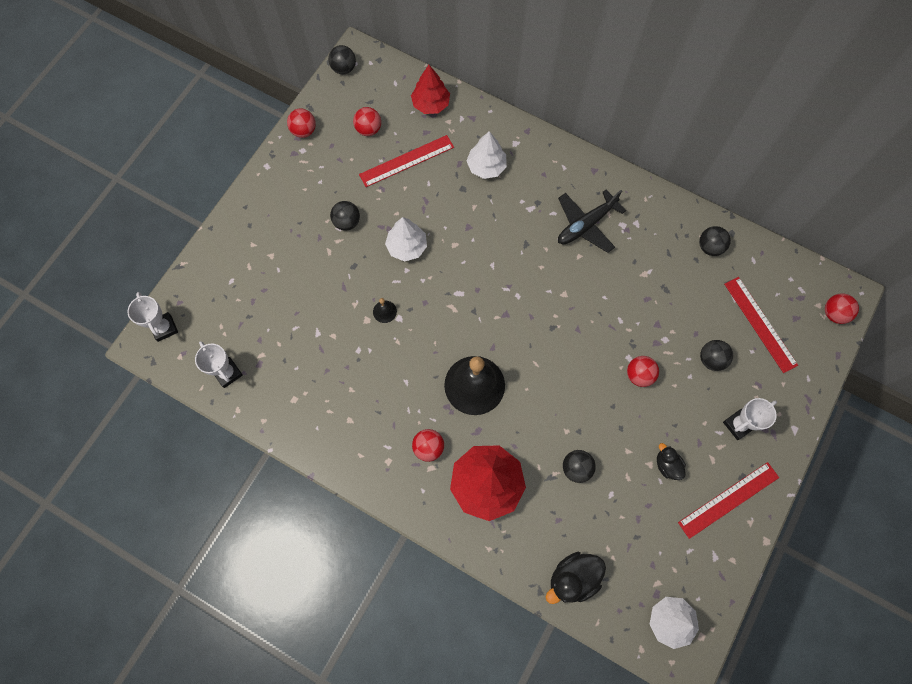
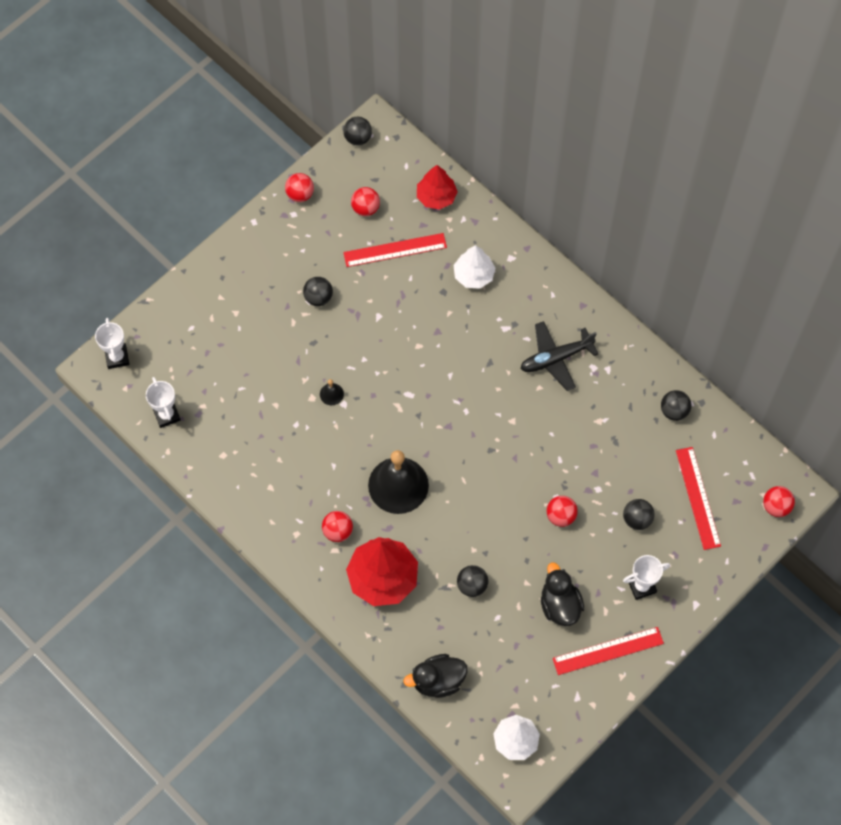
camera: 15 degrees right, 5 degrees down
white tree [385,217,427,262] -> none
black duck [657,443,686,480] -> black duck [541,562,584,626], size x1.64

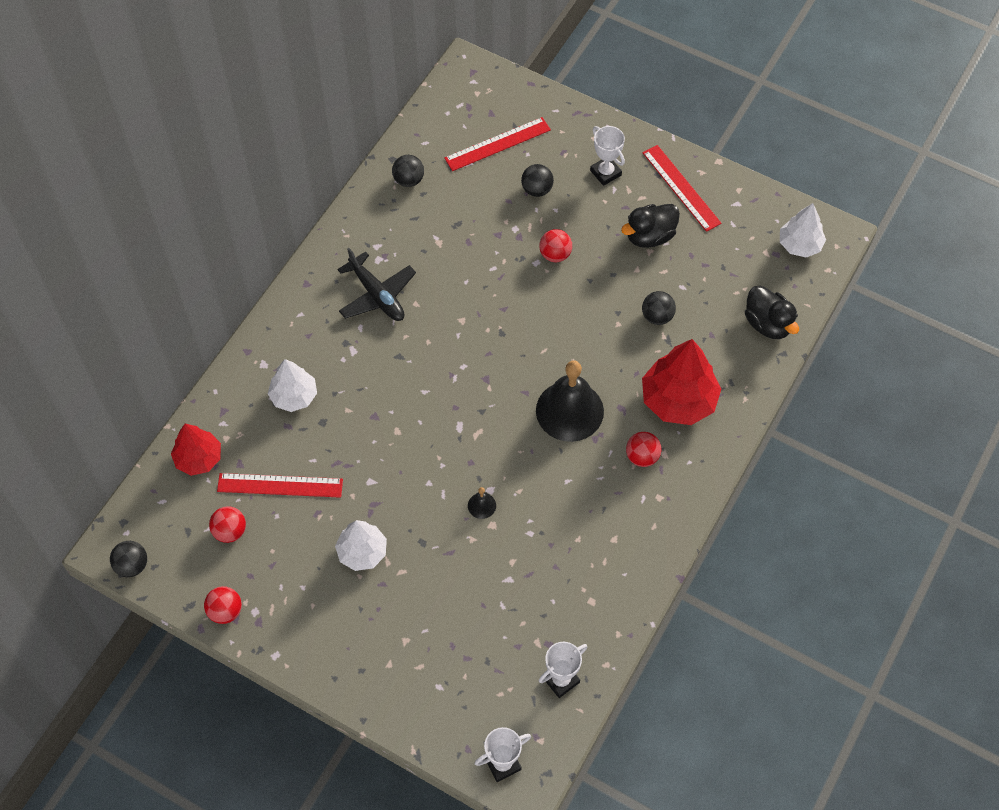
camera: 105 degrees left, 5 degrees down
black ball [303,277,333,306] -> white tree [335,520,387,571]
red ruler [343,233,447,267] -> red ruler turned 60 degrees counterclockwise [217,473,343,498]
red ball [763,486,795,517] -> none

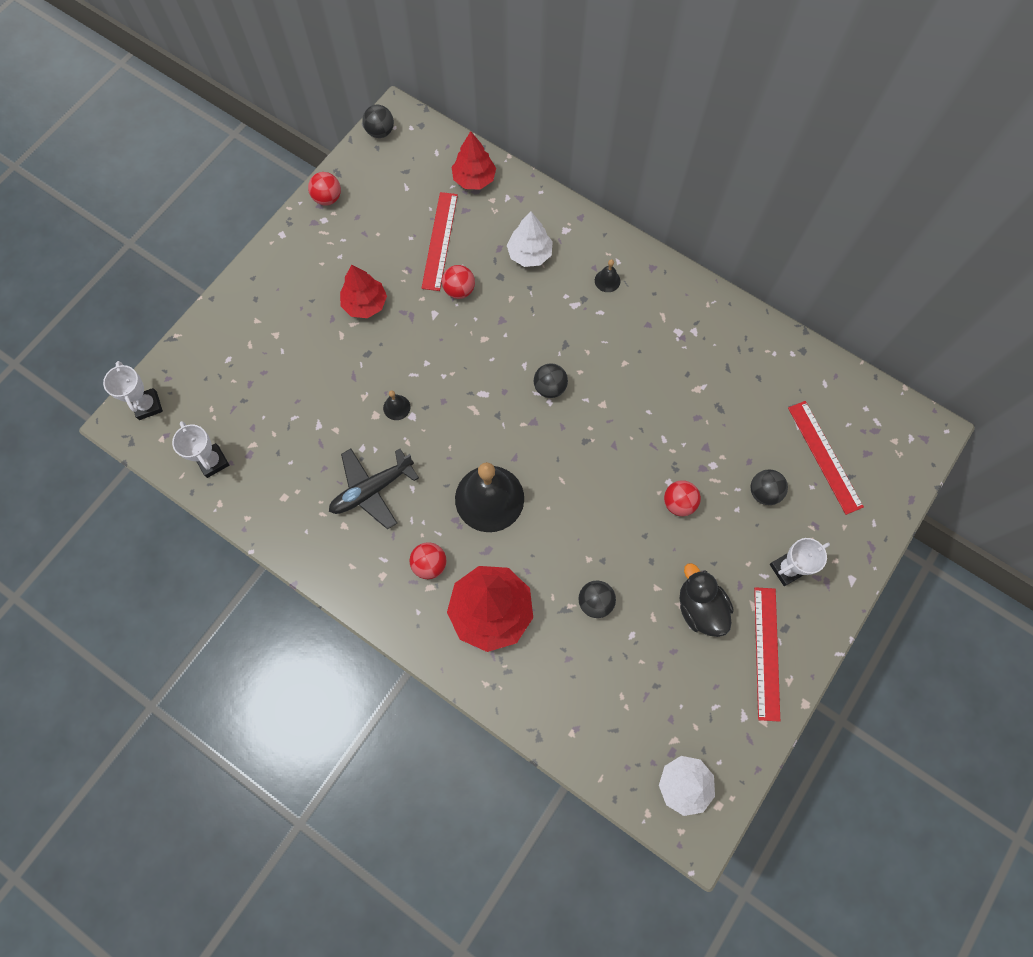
camera: 95 degrees right, 10 degrees up
red ball [209,506,246,543] -> red ball moved to [442,265,475,299]
white tree [335,520,387,571] -> red tree [340,265,387,318]
black plane [337,248,416,321] -> black plane moved to [329,449,419,529]
black ball [392,155,424,187] -> black ball moved to [534,363,568,398]
red ruler [643,145,722,232] -> red ruler turned 60 degrees counterclockwise [754,587,780,722]
black duck [745,285,799,339] -> none
none -> black bell [595,259,621,292]

